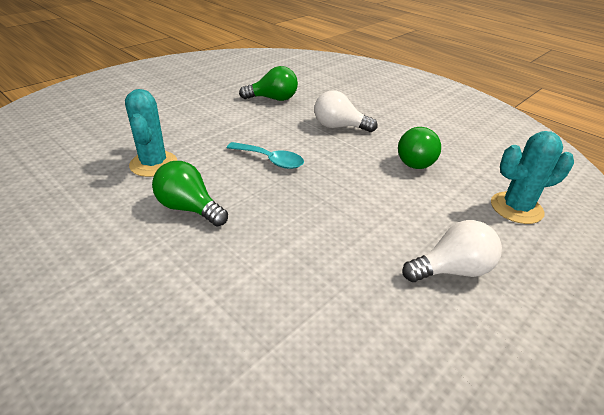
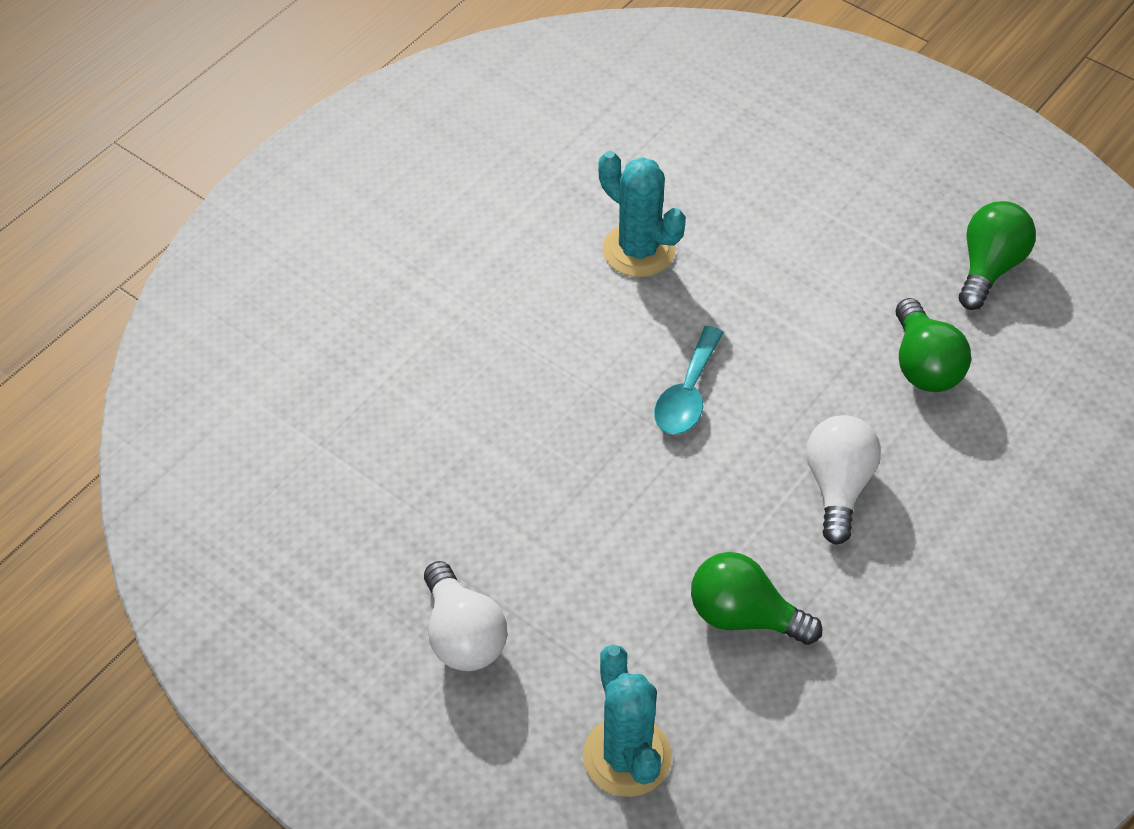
camera: 85 degrees right, 15 degrees up
turquoise cactus [125,89,177,177] -> turquoise cactus turned 60 degrees clockwise [598,151,686,277]
green light bulb [152,161,228,226] -> green light bulb moved to [959,201,1036,310]

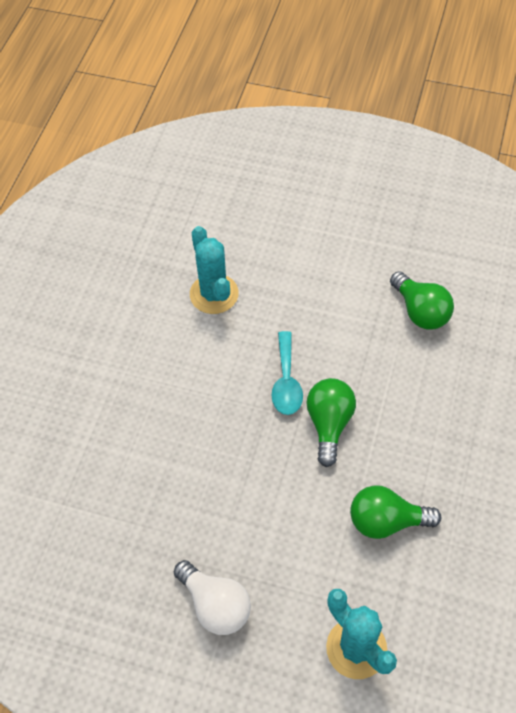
camera: 20 degrees left, 5 degrees up
turquoise cactus [598,151,686,277] -> turquoise cactus turned 45 degrees clockwise [190,226,239,314]
white light bulb [806,415,881,545] -> none
green light bulb [959,201,1036,310] -> green light bulb moved to [306,378,356,467]

